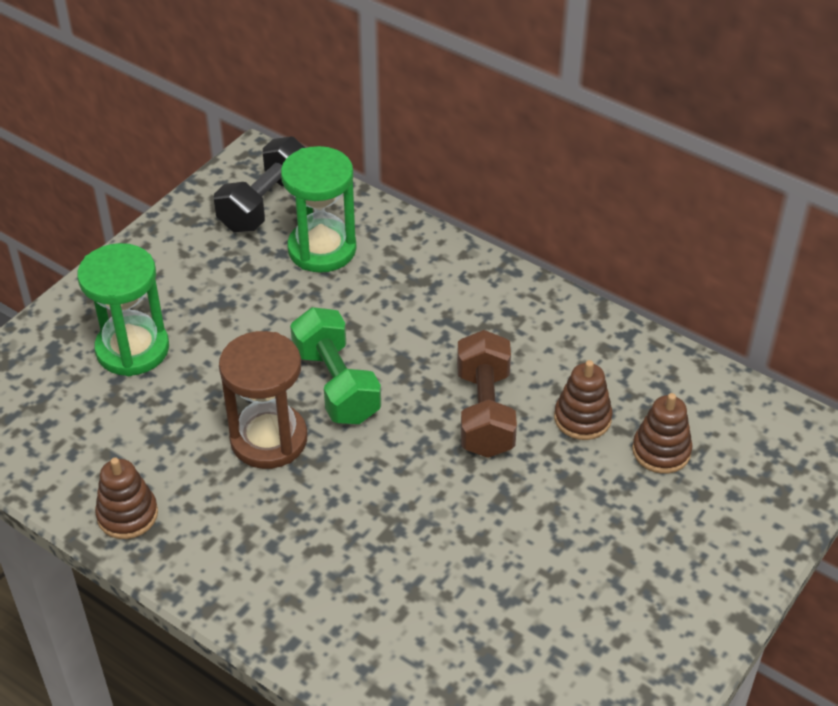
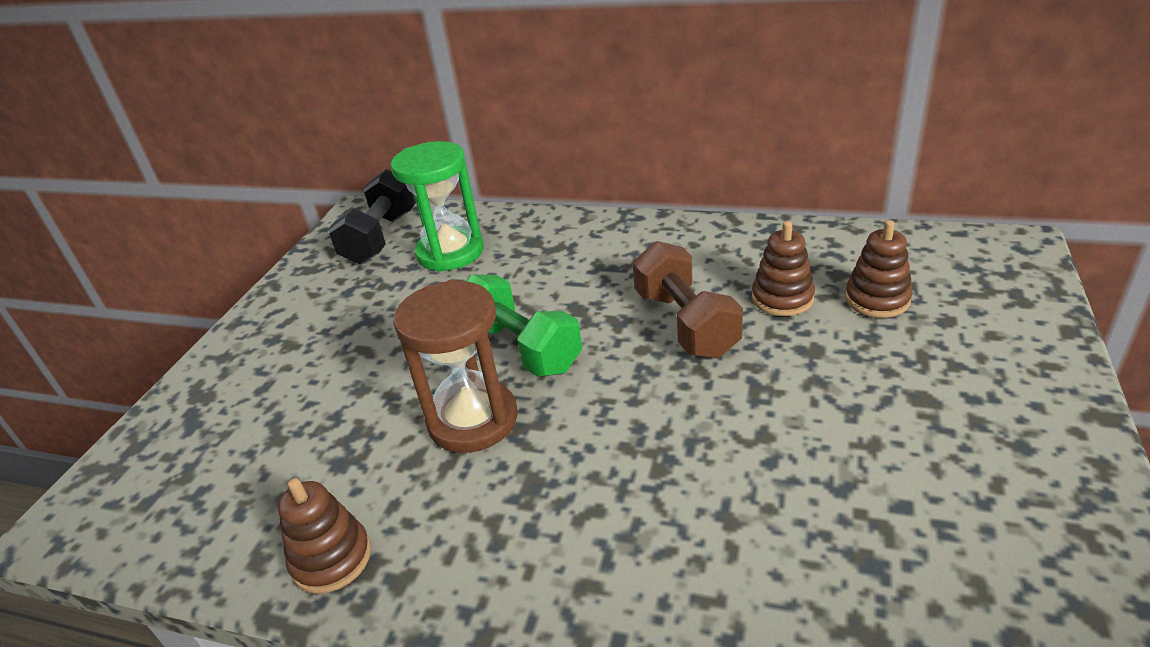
camera: 15 degrees left, 10 degrees down
green hourglass [77,243,169,376] -> none

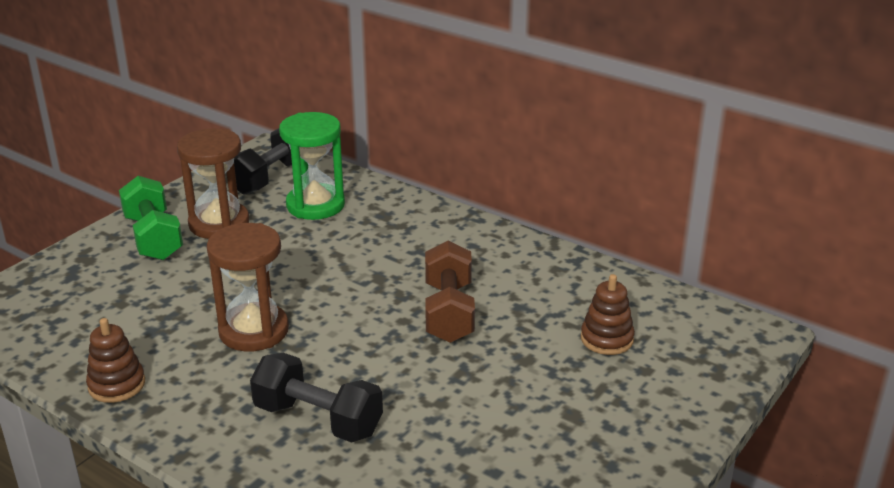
camera: 15 degrees right, 5 degrees down
green dumbbell [466,274,582,377] -> green dumbbell moved to [119,176,183,260]
brown stacking toy [752,221,815,316] -> none
none -> brown hourglass [177,128,249,239]
none -> black dumbbell [250,353,383,443]

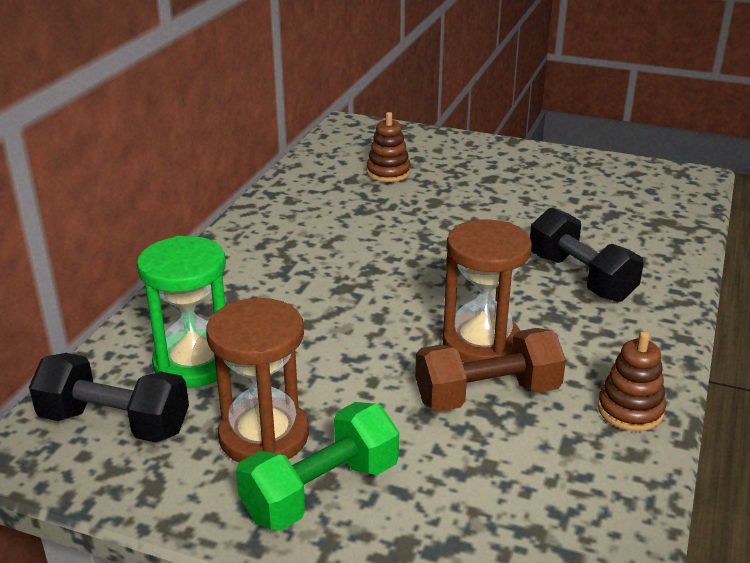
camera: 105 degrees left, 0 degrees up
black dumbbell [250,353,383,443] -> black dumbbell turned 45 degrees counterclockwise [530,208,644,302]
brown dumbbell [425,241,475,343] -> brown dumbbell moved to [415,328,566,412]

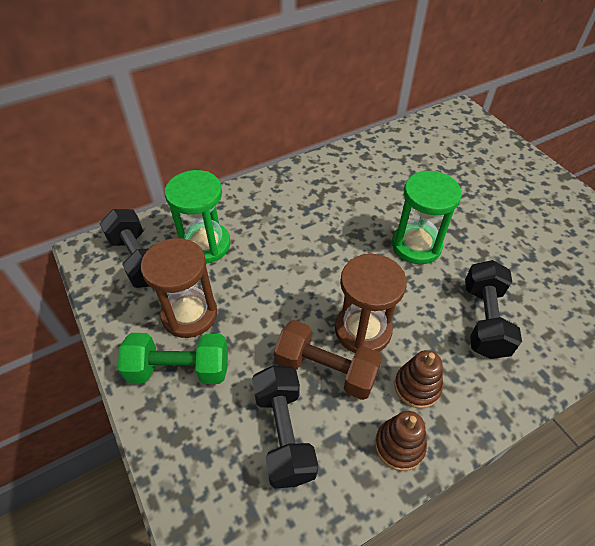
camera: 40 degrees right, 20 degrees up
brown stacking toy [367,112,411,182] -> brown stacking toy moved to [394,350,443,409]
none -> black dumbbell [252,365,318,489]
none -> green hourglass [392,171,462,264]

